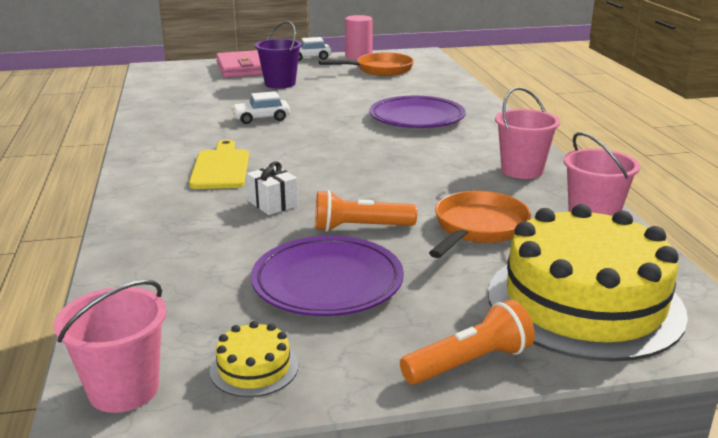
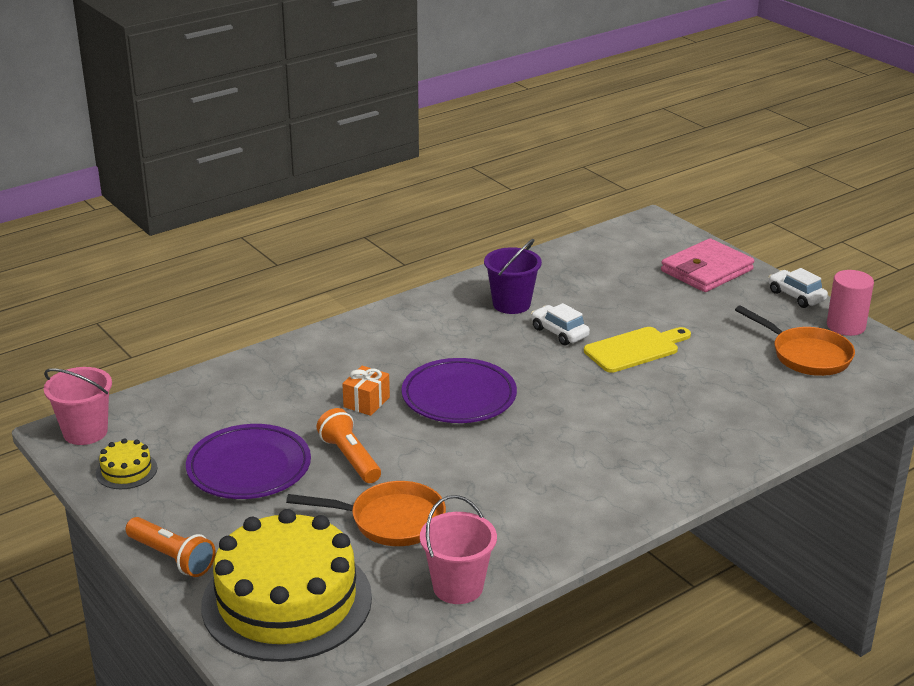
camera: 65 degrees right, 5 degrees up
yellow cutting board [189,140,249,189] -> yellow cutting board moved to [584,327,691,373]
white gift [246,161,298,215] -> orange gift [342,366,390,416]
purple bucket [255,21,302,89] -> purple bucket moved to [484,239,542,314]
purple plate [370,96,466,128] -> purple plate moved to [401,358,517,423]
pink bucket [495,87,560,179] -> none

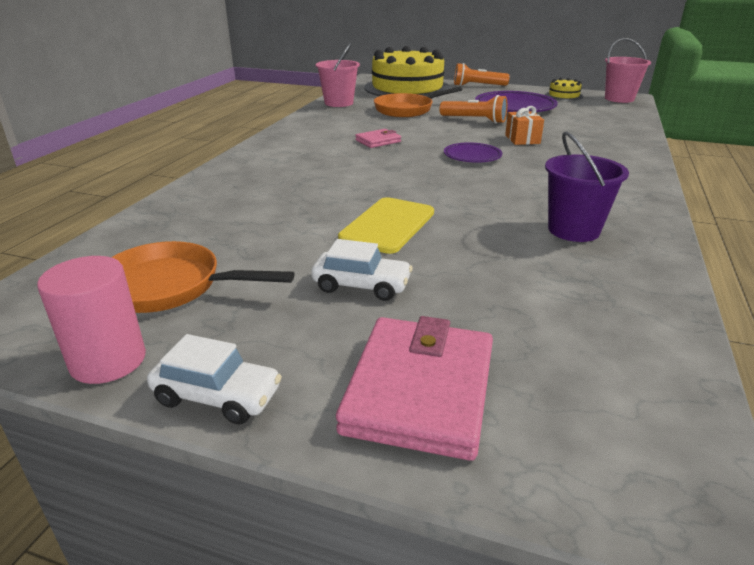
camera: 145 degrees right, 0 degrees up
purple plate [401,358,517,423] -> purple plate [444,142,502,163], size x0.56
white car [531,303,590,346] -> white car moved to [311,239,413,301]
none -> pink wallet [355,129,401,148]

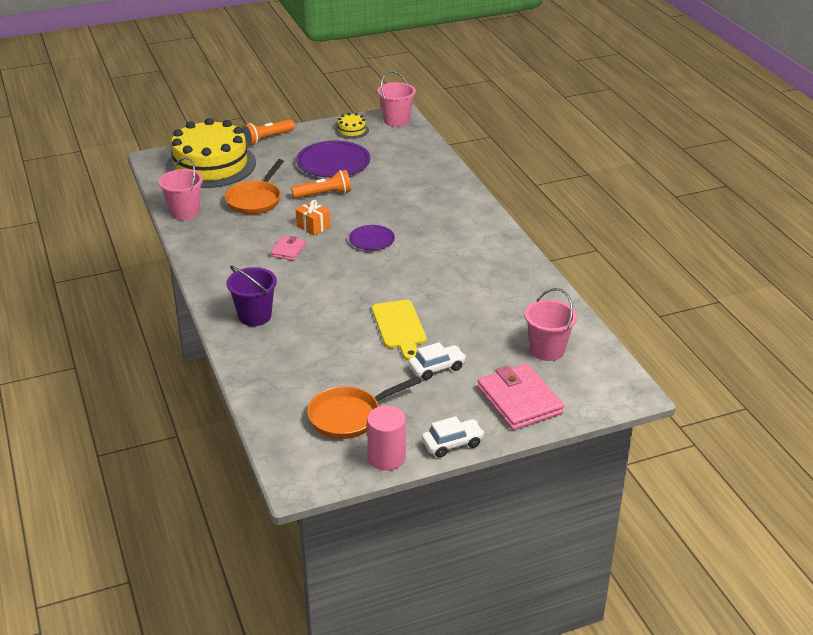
camera: 40 degrees left, 5 degrees up
orange gift [505,106,544,145] -> orange gift moved to [296,200,330,236]
purple bucket [545,131,629,242] -> purple bucket moved to [227,266,277,326]
none -> pink bucket [525,288,577,361]

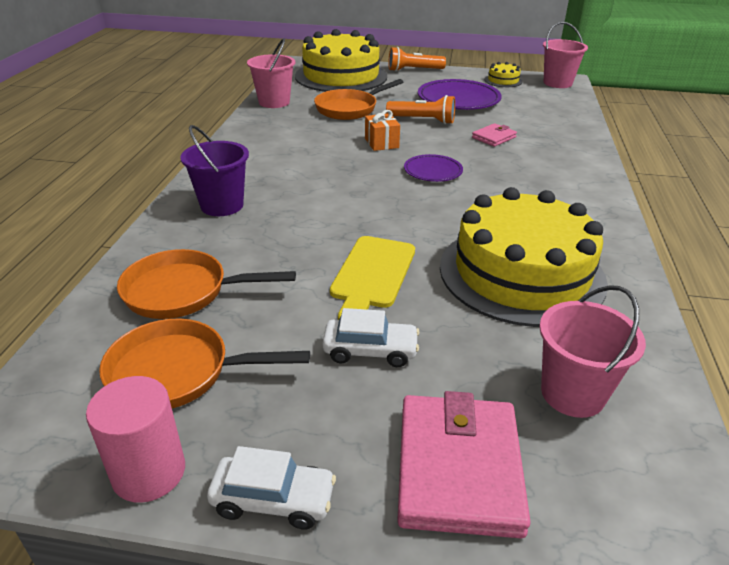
camera: 30 degrees right, 0 degrees up
pink wallet [270,236,306,261] -> pink wallet moved to [472,123,517,147]
none -> orange pan [117,249,296,319]
none -> yellow cake [440,187,608,327]

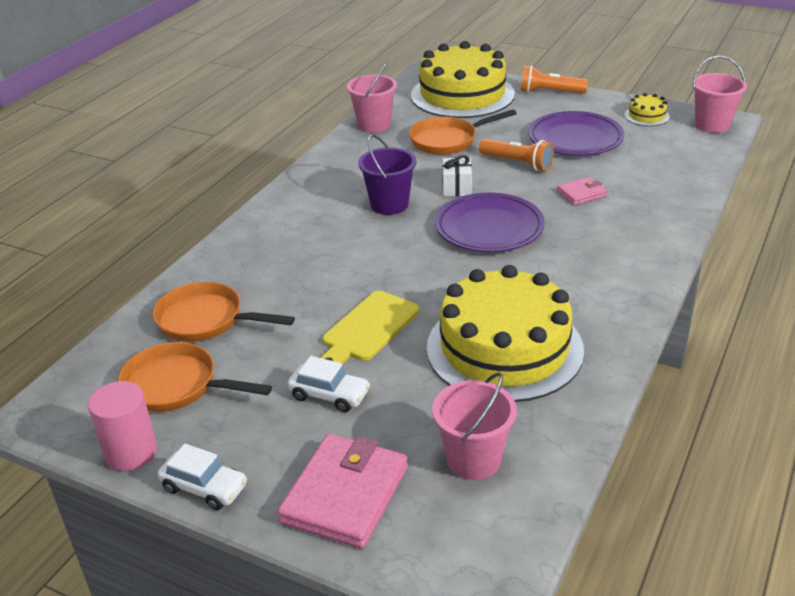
camera: 20 degrees right, 0 degrees up
purple bucket [180,125,249,216] -> purple bucket moved to [358,134,417,215]
orange gift [365,110,400,151] -> white gift [442,155,472,197]
purple plate [404,154,463,182] -> purple plate [435,193,545,252], size x1.78

